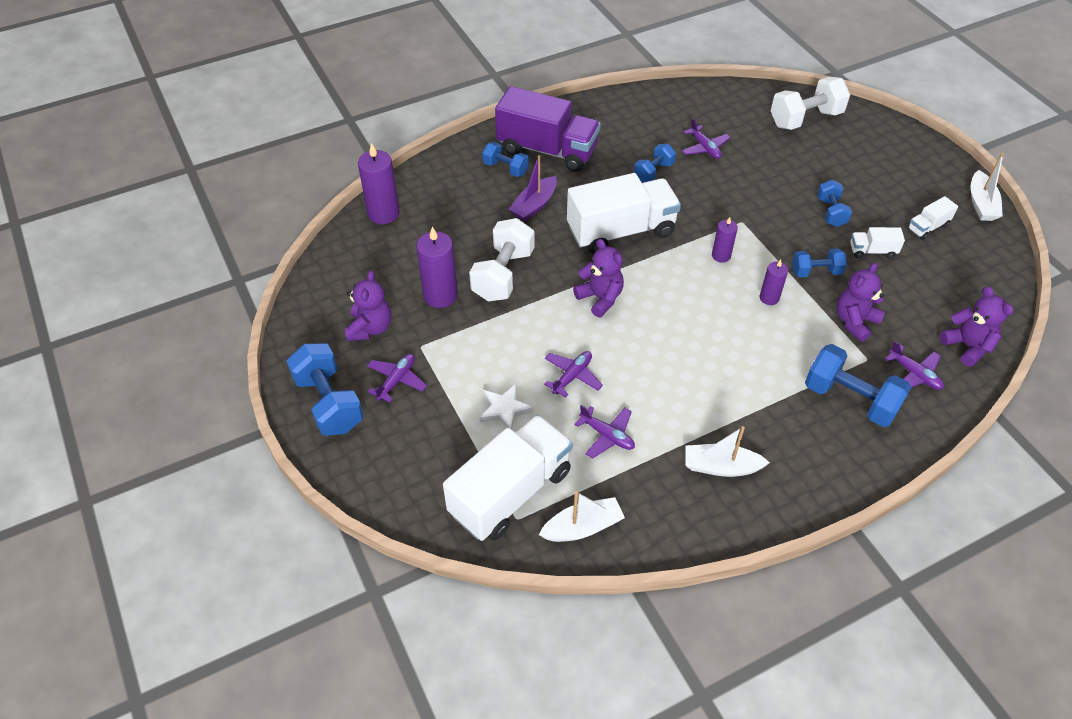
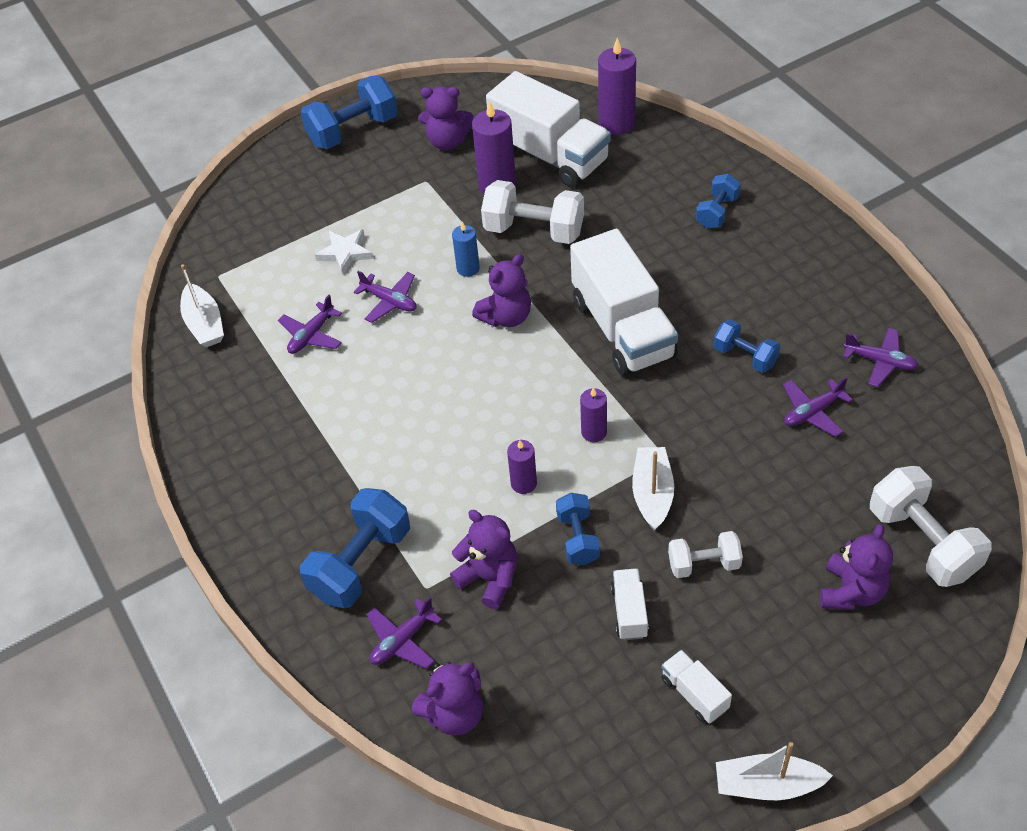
camera: 90 degrees right, 0 degrees up
purple plane [367,354,427,403] -> purple plane moved to [843,328,918,387]
white truck [443,415,572,541] -> white truck moved to [486,71,611,188]
purple truck [495,86,601,172] -> none
purple boat [508,155,557,221] -> none
white boat [686,426,770,477] -> white boat moved to [632,447,674,531]
blue dumbbell [817,180,852,227] -> white dumbbell [668,531,743,578]
none -> blue candle [452,222,480,277]
none -> purple teddy bear [820,524,893,610]

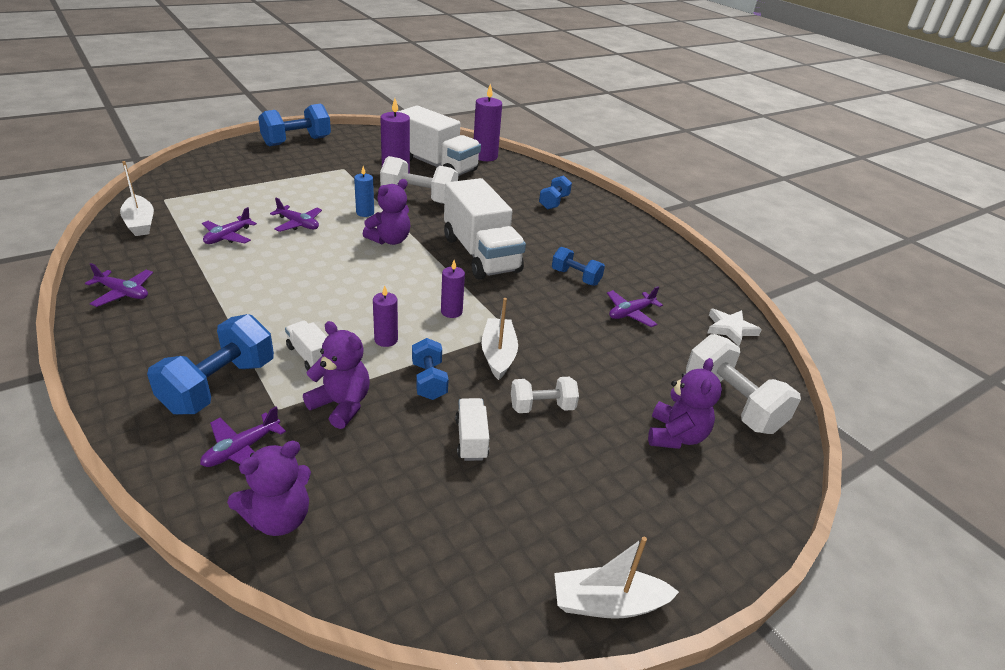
camera: 10 degrees left, 15 degrees down
white star [315,229,373,274] -> white star moved to [707,309,762,346]
purple teddy bear [419,86,473,150] -> none
white truck [661,650,732,724] -> white truck moved to [285,320,327,371]
purple plane [843,328,918,387] -> purple plane moved to [85,263,153,307]

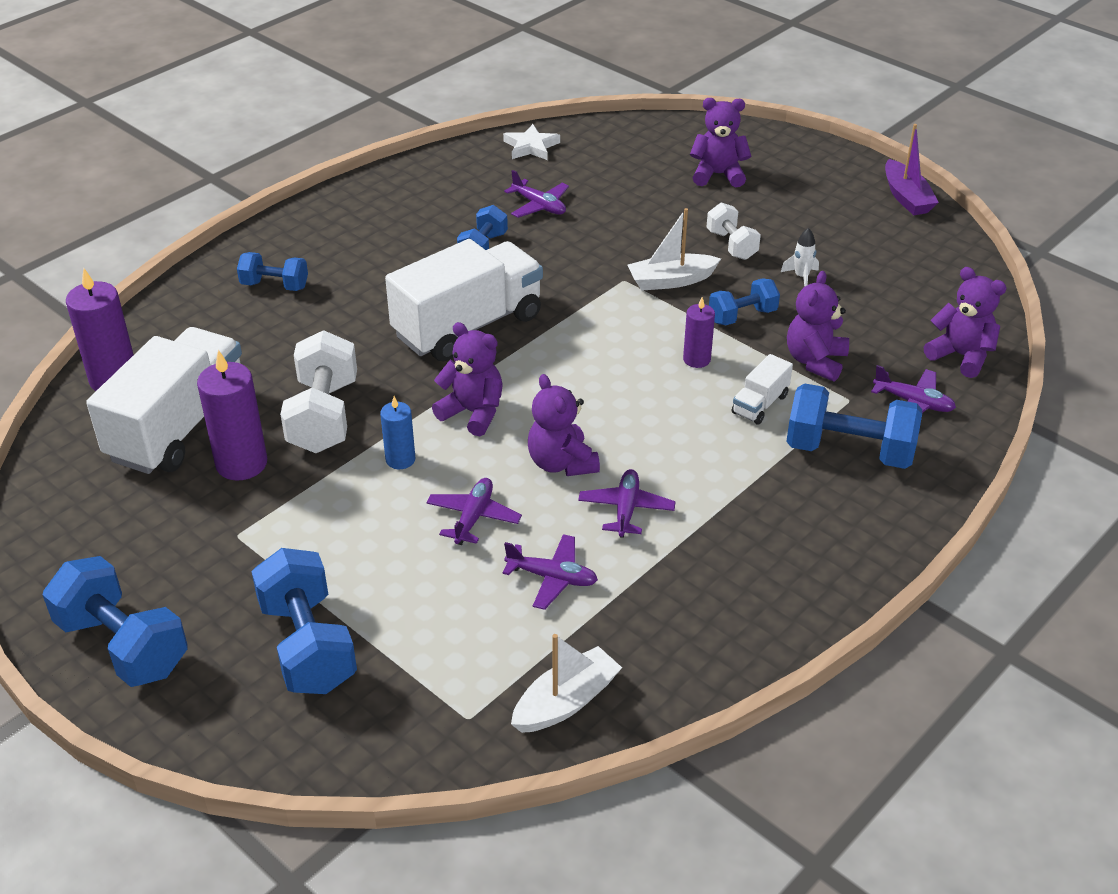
camera: 100 degrees left, 5 degrees up
purple plane [85,263,153,307] -> purple plane moved to [578,469,676,538]
purple candle [441,260,465,318] -> none
white truck [455,398,489,461] -> white rocket [781,228,819,287]
white boat [554,537,679,619] -> purple boat [885,124,939,215]
white dumbbell [686,334,801,434] -> none
none -> blue dumbbell [251,548,357,694]
none -> purple teddy bear [528,374,600,476]

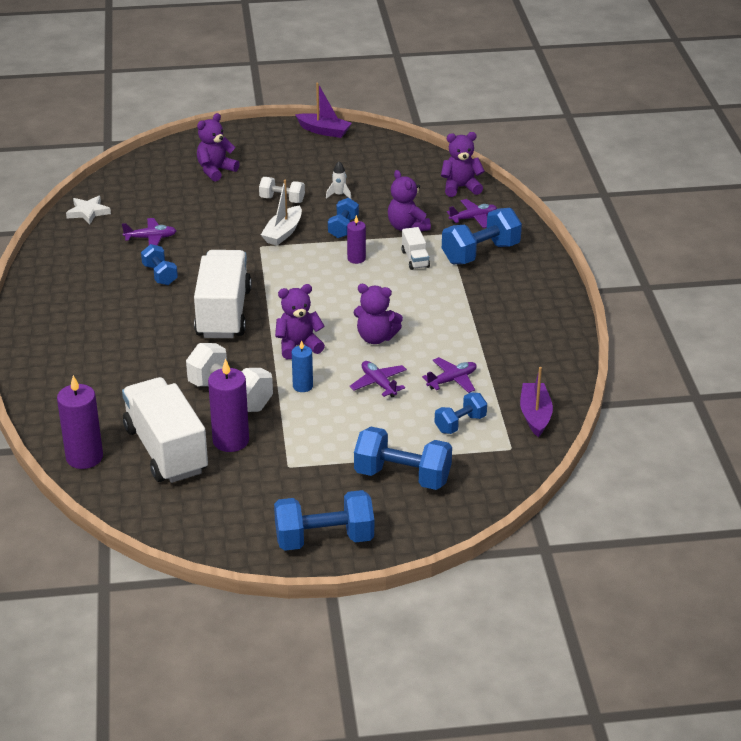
camera: 50 degrees left, 5 degrees down
blue dumbbell [237,252,308,291] -> blue dumbbell moved to [434,392,487,434]
white boat [511,634,622,733] -> purple boat [520,367,553,437]
purple plane [578,469,676,538] -> none

